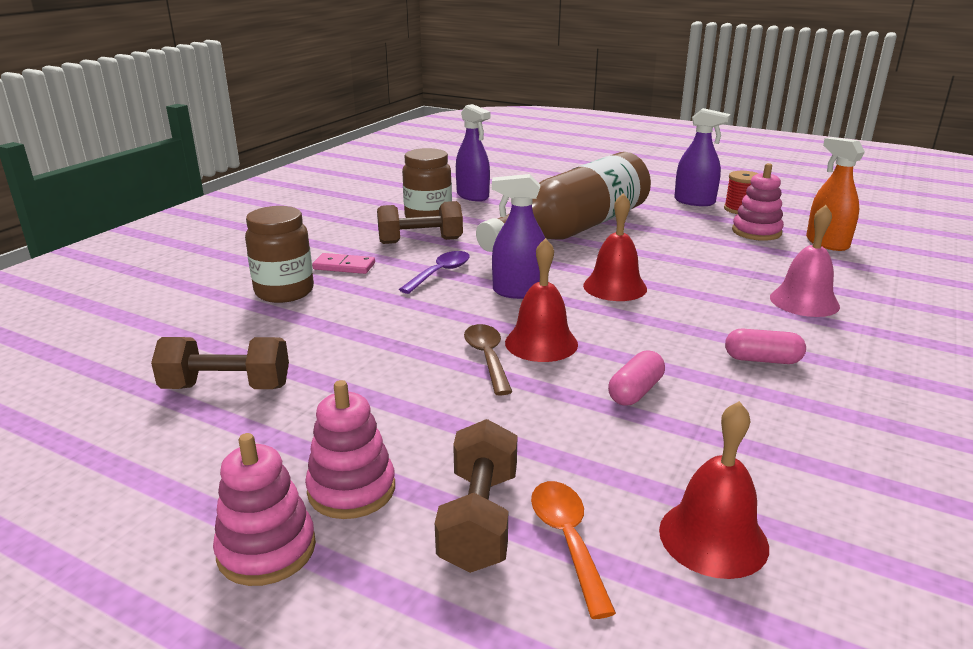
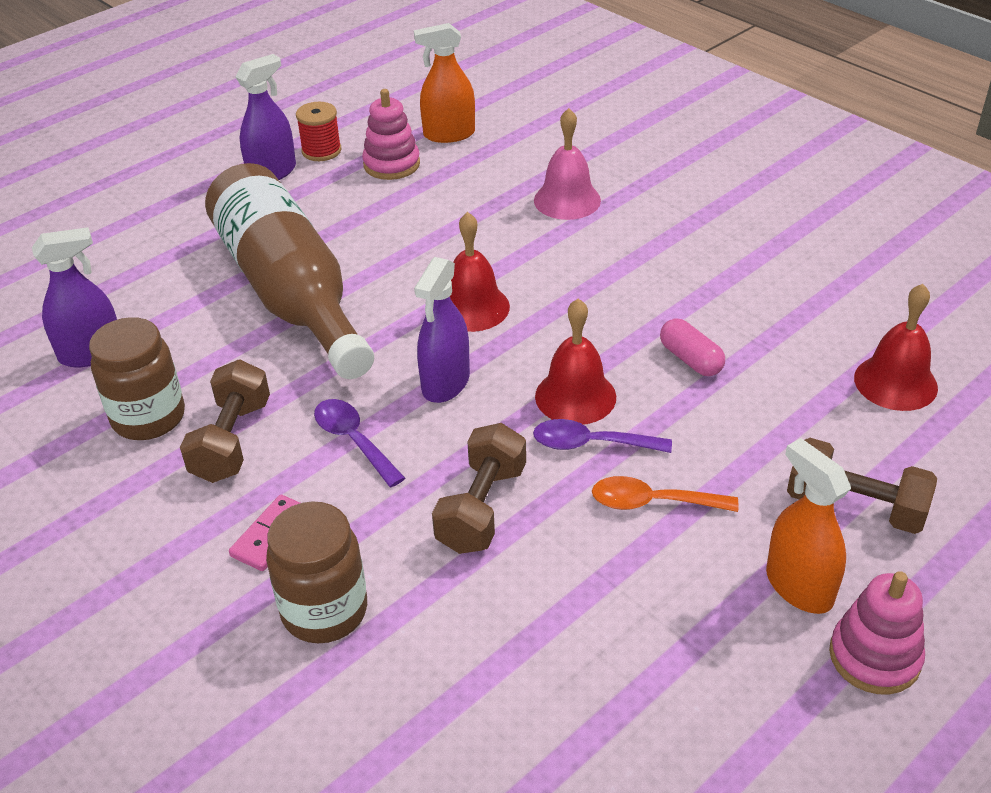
camera: 70 degrees left, 15 degrees up
brown dumbbell [151,337,289,389] -> brown dumbbell moved to [432,423,526,554]
pink stacking toy [305,380,395,519] -> orange spray bottle [766,438,851,614]
brown spoon [464,324,512,396] -> purple spoon [533,419,672,453]
orange spoon [531,481,616,619] -> orange spoon moved to [592,476,739,512]
pink capsule [725,329,806,364] -> none

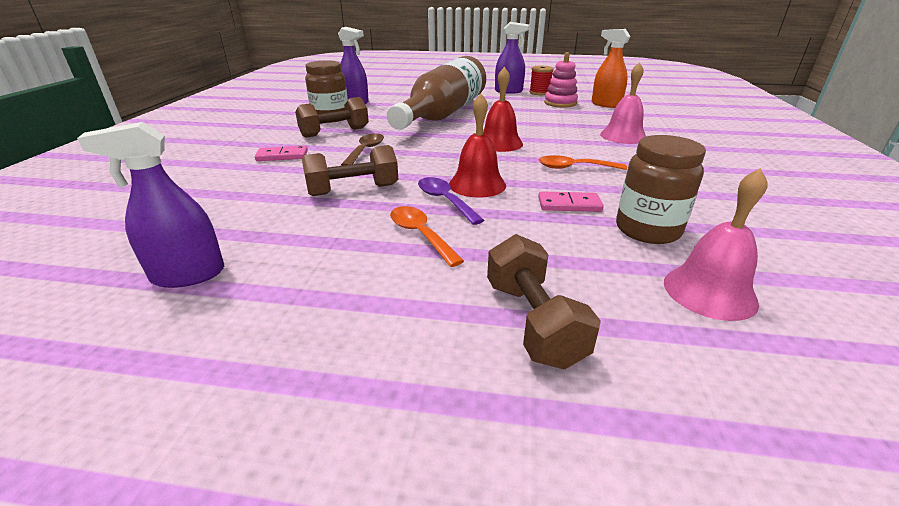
camera: 50 degrees right, 10 degrees down
brown jar [266,501,367,643] -> brown jar moved to [616,135,706,244]
purple spoon [314,399,405,487] -> brown spoon [341,133,384,166]
purple spray bottle [414,257,470,403] -> purple spray bottle moved to [77,122,224,288]
pink capsule [660,319,725,376] -> pink domino [538,191,604,212]
orange spray bottle [766,438,851,614] -> none
pink stacking toy [829,571,925,695] -> none
red bell [854,284,938,411] -> pink bell [664,168,768,321]
none -> orange spoon [539,155,627,170]

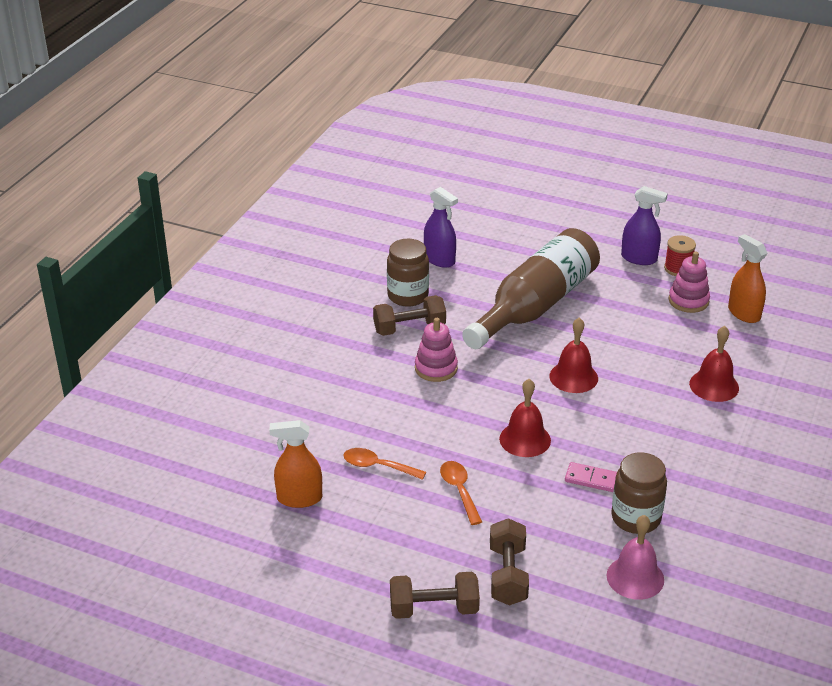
camera: 15 degrees right, 5 degrees up
purple spray bottle [77,122,224,288] -> orange spray bottle [269,420,322,508]
pink domino [255,146,308,161] -> none
brown dumbbell [302,145,398,196] -> brown dumbbell moved to [390,572,480,619]
brown spoon [341,133,384,166] -> pink stacking toy [415,318,458,382]
purple spoon [418,177,484,225] -> none
orange spoon [539,155,627,170] -> orange spoon moved to [343,448,426,480]
pink bell [600,62,646,144] -> red bell [689,326,739,402]

